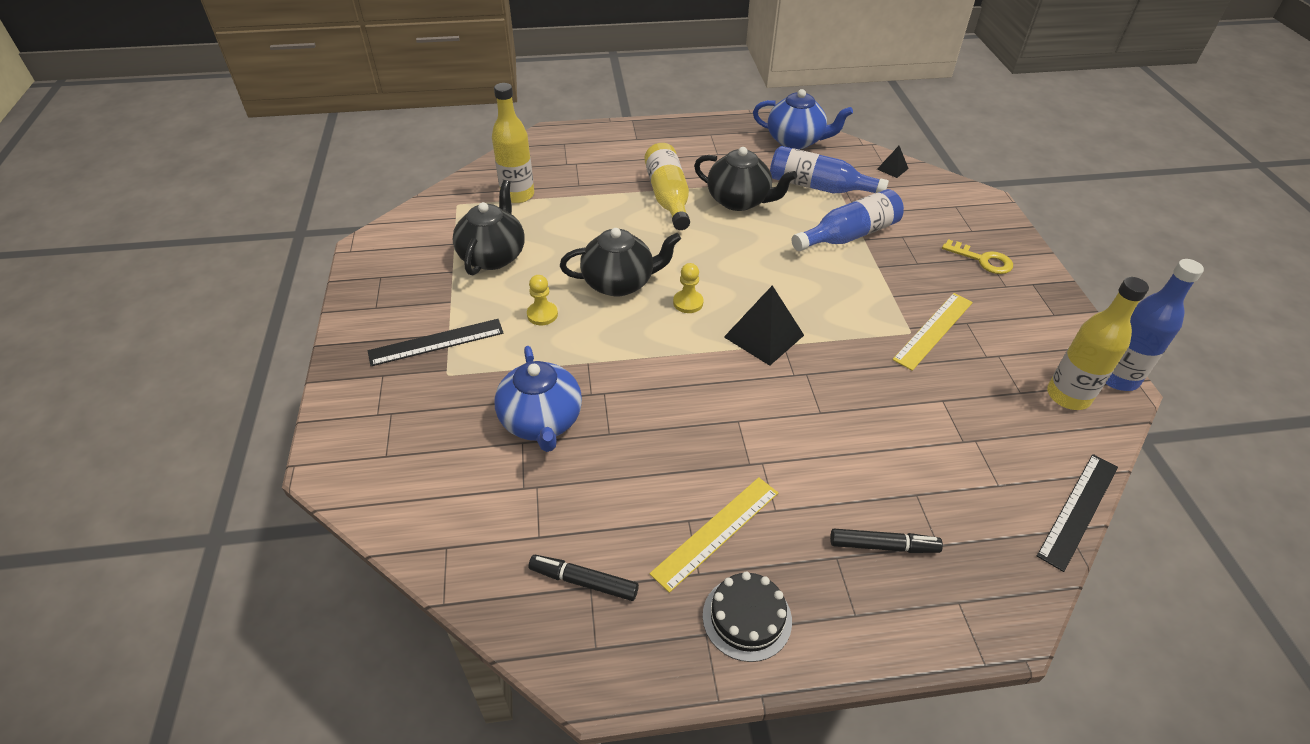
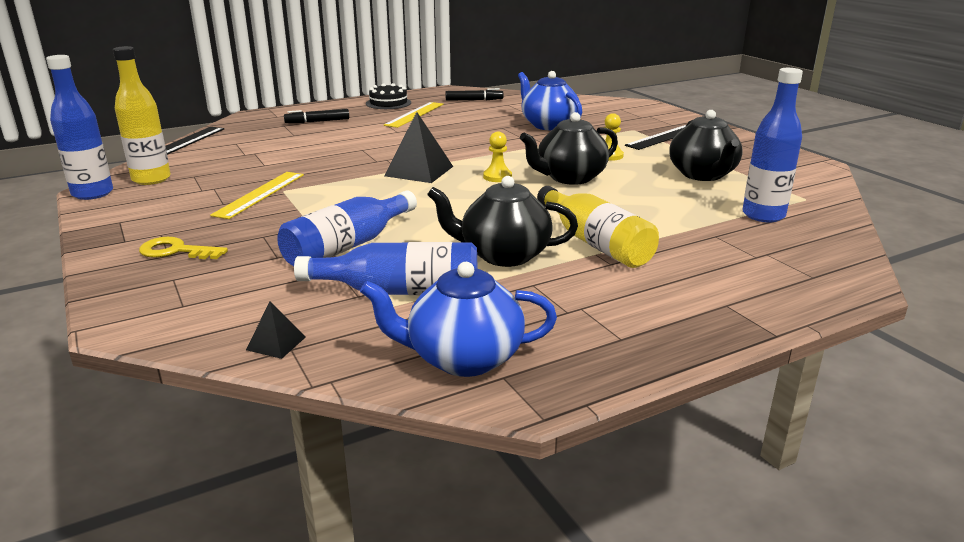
camera: 160 degrees right, 20 degrees down
yellow bottle [492,83,534,203] -> blue bottle [742,68,803,222]

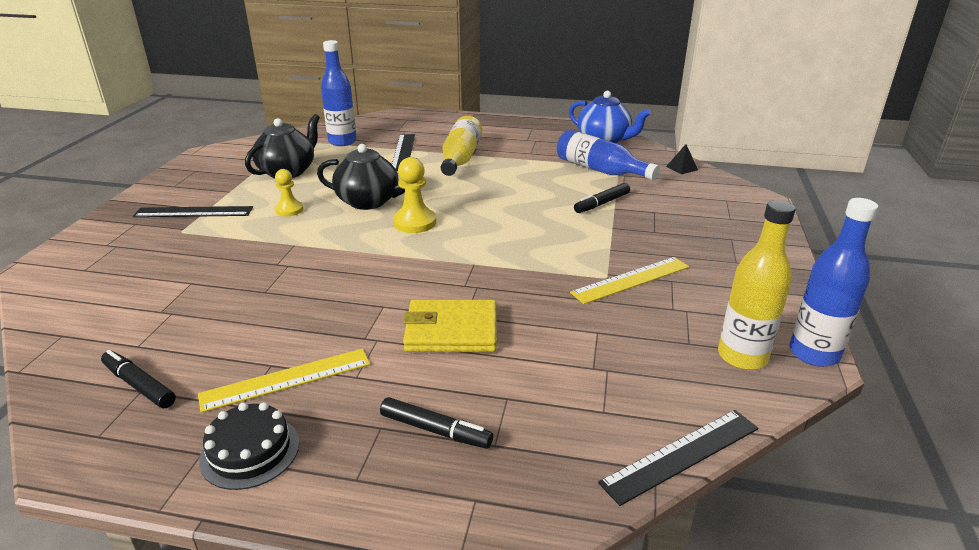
camera: 140 degrees left, 5 degrees up
yellow key [139,237,228,259] -> none
blue bottle [277,191,417,266] -> black marker [574,183,630,213]
black pyramid [384,112,453,183] -> none
black teapot [427,176,578,267] -> none
yellow pawn [483,132,512,182] -> yellow pawn [393,157,436,233], size x1.52
blue teapot [518,71,582,130] -> none
none -> black ruler [392,134,415,171]
none -> yellow wallet [403,299,497,352]

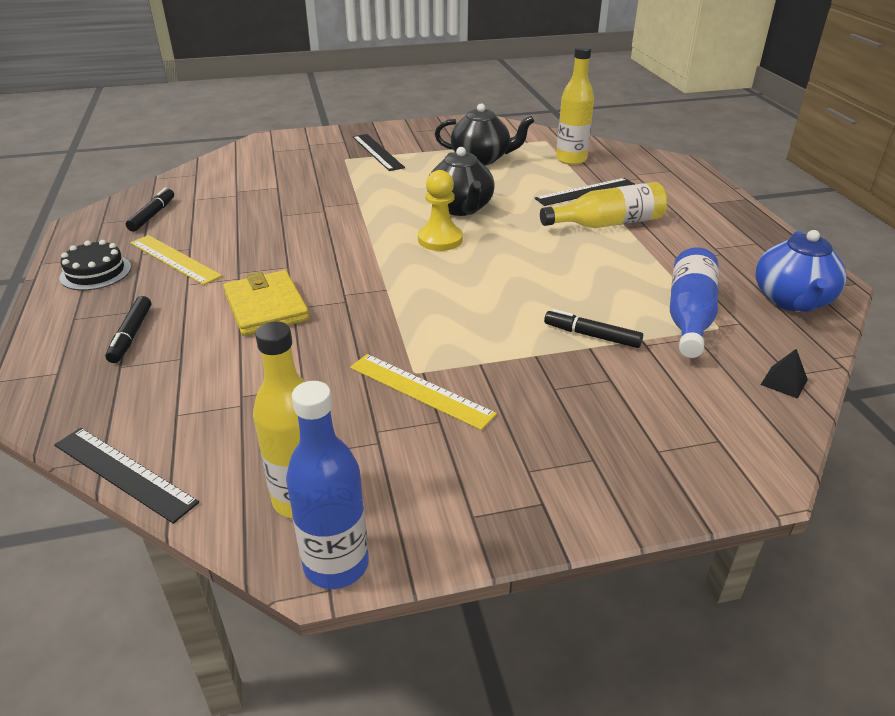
camera: 65 degrees right, 5 degrees up
yellow pawn [275,169,303,216] -> none
blue bottle [321,40,357,146] -> yellow bottle [556,46,594,165]

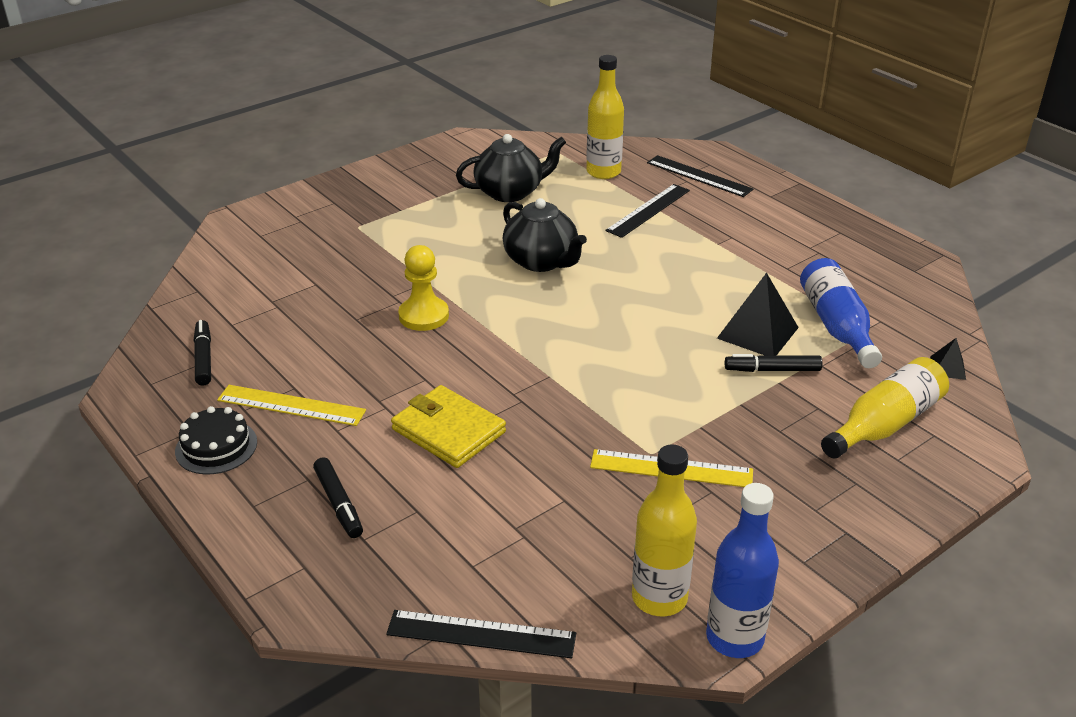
camera: 25 degrees left, 0 degrees up
black ruler [353,134,405,171] -> black ruler moved to [647,155,753,197]
yellow pawn [418,170,463,251] -> yellow pawn moved to [398,245,449,331]
yellow bottle [540,182,668,228] -> yellow bottle moved to [821,357,949,459]
blue teapot [756,230,847,312] -> none
none -> black pyramid [717,273,799,356]

